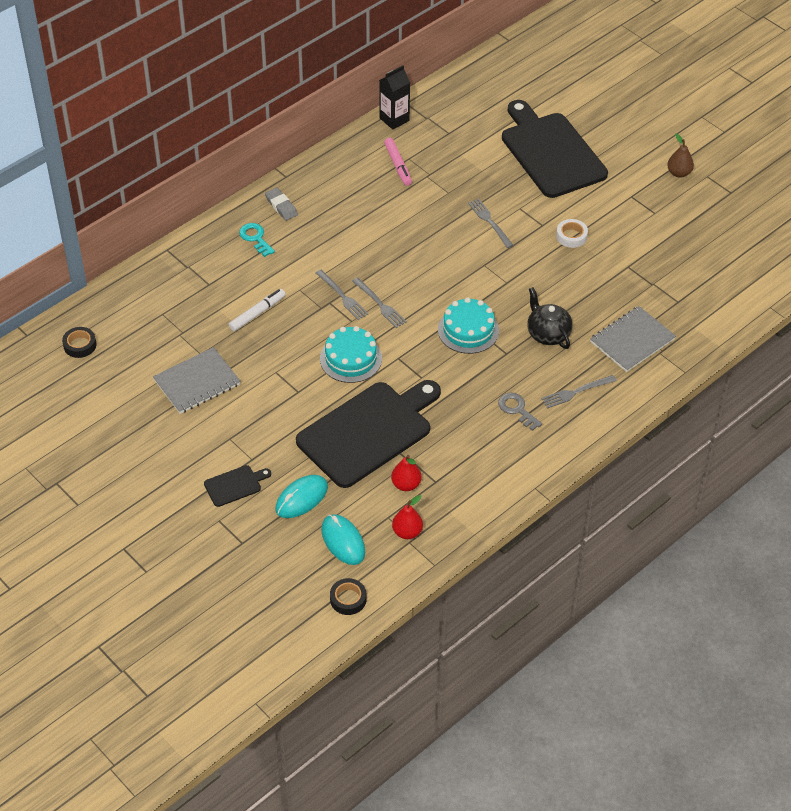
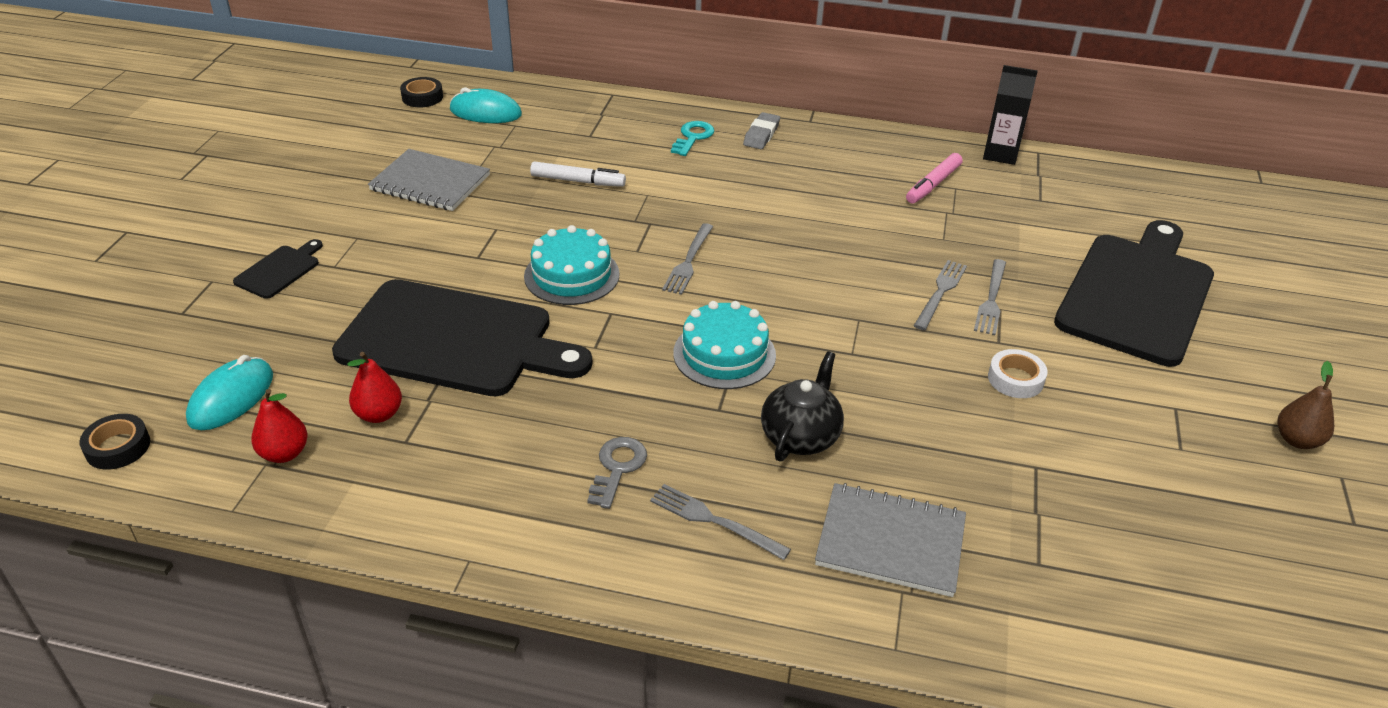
camera: 55 degrees right, 10 degrees down
black cutting board [204,465,271,507] -> black cutting board turned 90 degrees counterclockwise [233,239,323,299]
turquoise mouse [275,475,328,518] -> turquoise mouse moved to [450,87,522,123]
grey fork [316,270,369,320] -> grey fork moved to [974,259,1006,335]

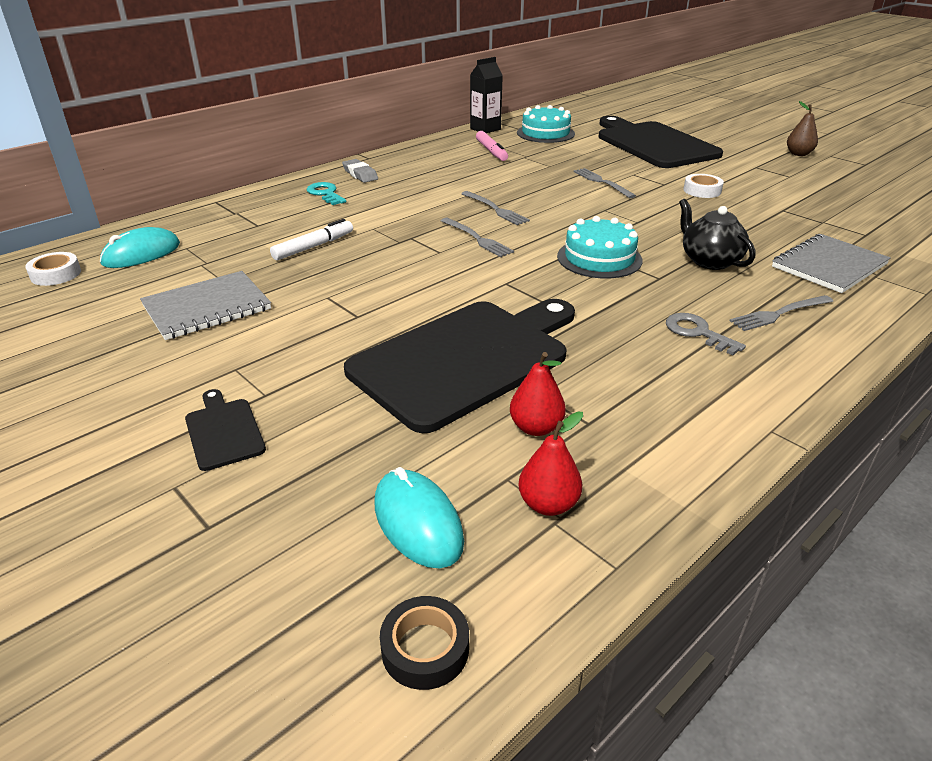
camera: 55 degrees left, 5 degrees down
black tape [400,77,443,107] -> white tape [25,252,81,286]
turquoise cake [524,225,619,305] -> turquoise cake moved to [517,105,575,143]
grey fork [974,259,1006,335] -> grey fork moved to [461,191,530,225]

